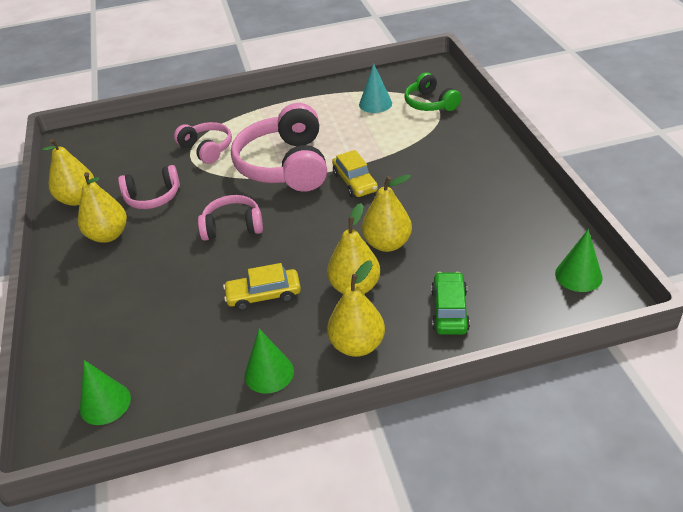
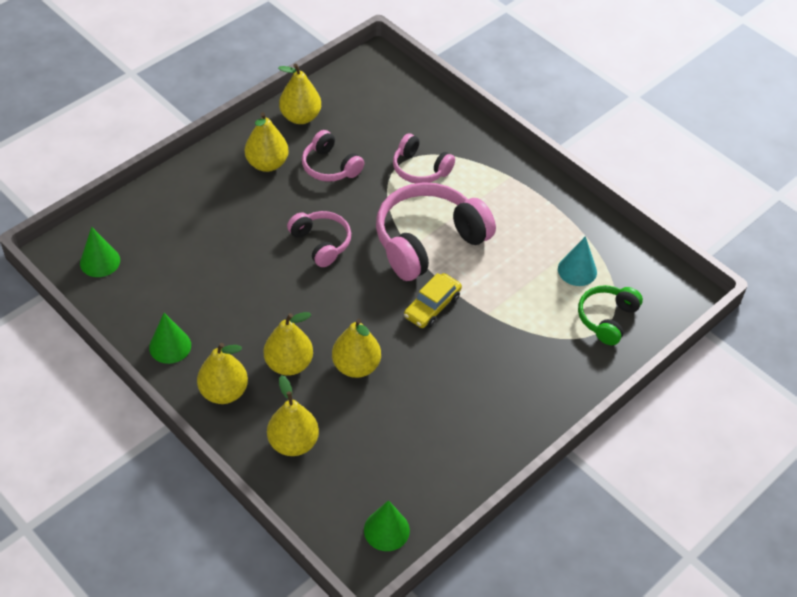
camera: 55 degrees right, 10 degrees up
pink headphones [174,122,232,164] -> pink headphones turned 105 degrees clockwise [393,133,455,183]
yellow car [223,263,301,311] -> none
green car [431,272,470,335] -> yellow pear [267,375,319,456]

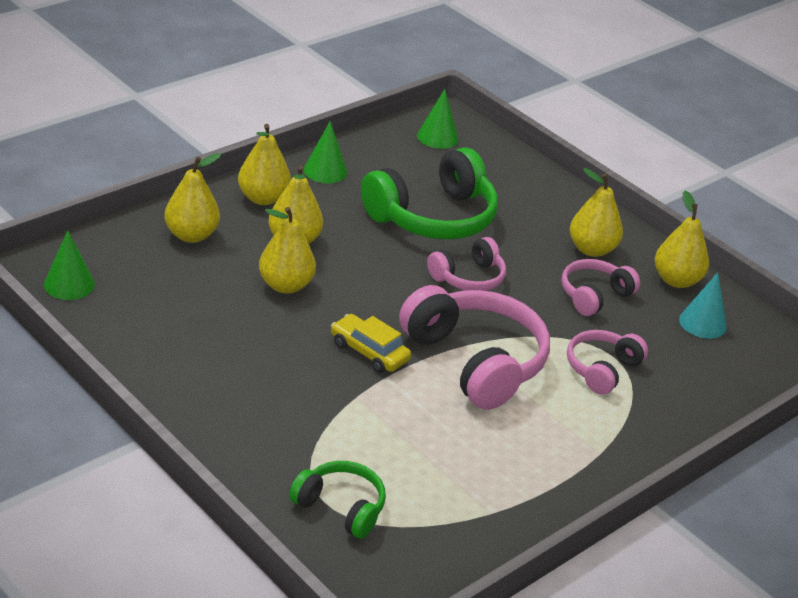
camera: 90 degrees right, 15 degrees down
turquoise cone [558,236,597,286] -> turquoise cone moved to [679,272,726,339]
none -> green headphones [361,147,498,239]

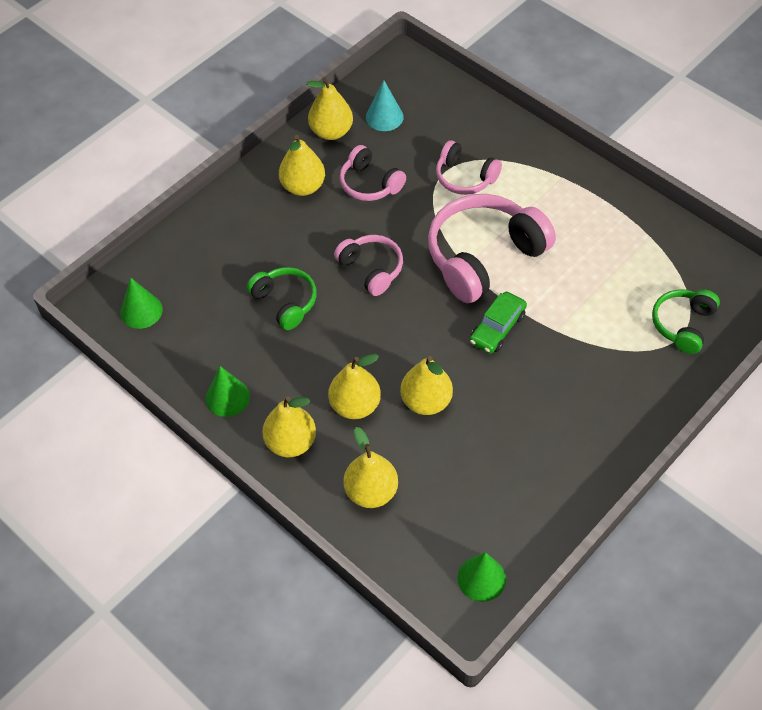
camera: 90 degrees left, 20 degrees up
yellow car [331,314,411,373] -> green car [470,292,527,354]
green headphones [361,147,498,239] -> green headphones [247,267,317,330], size x0.55

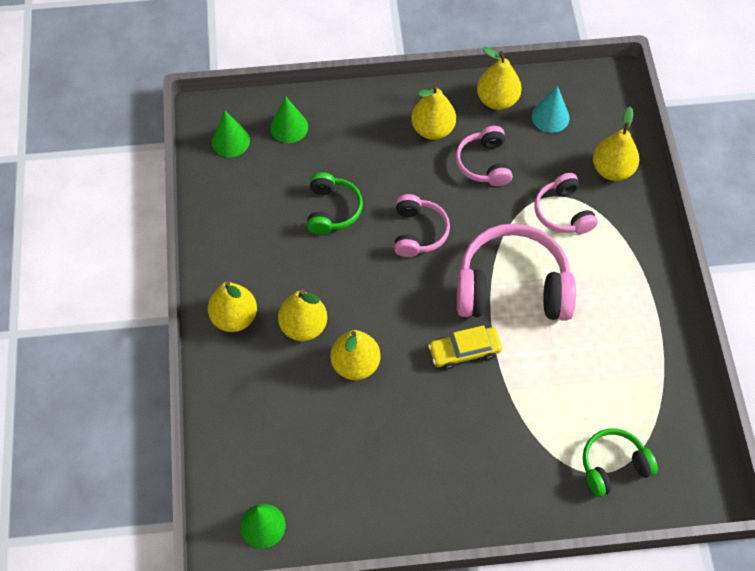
camera: 40 degrees right, 5 degrees up
green cone [206,366,250,417] -> green cone moved to [270,96,308,143]
yellow pear [343,427,398,508] -> yellow pear moved to [593,107,639,181]
green car [470,292,527,354] -> yellow car [428,325,502,370]

